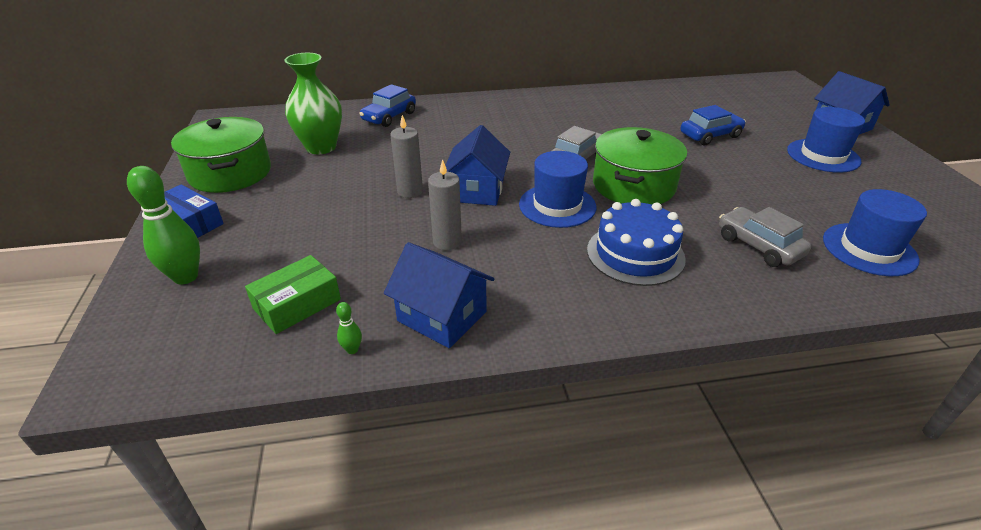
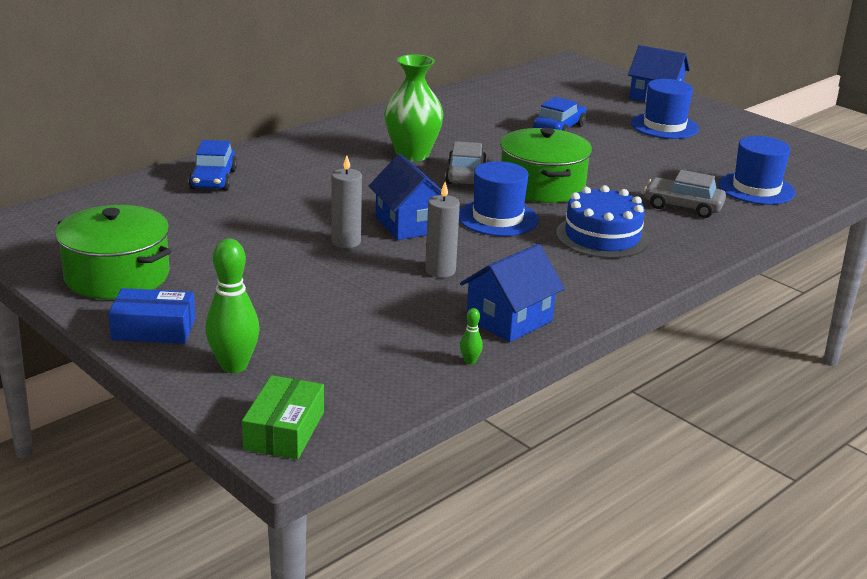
camera: 35 degrees left, 10 degrees down
green box [245,255,341,334] -> green box moved to [242,375,324,459]
green vase [284,53,342,154] -> green vase moved to [384,54,444,162]
blue house [384,242,495,348] -> blue house turned 45 degrees counterclockwise [460,244,565,342]

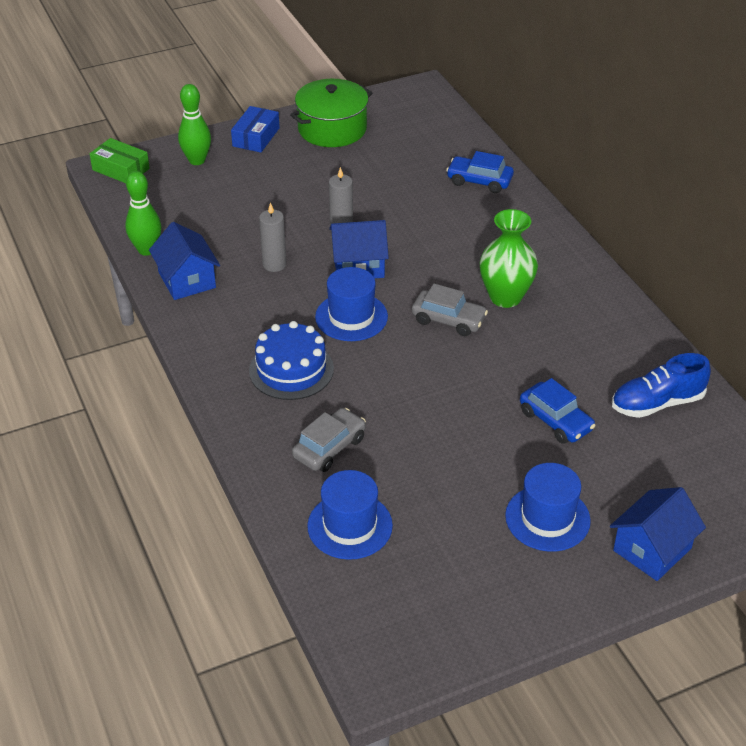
camera: 110 degrees right, 15 degrees up
green bowling pin [460,308,483,365] -> green bowling pin [125,171,161,256], size x2.27
green pot [500,128,592,203] -> none
none -> blue shoe [612,353,711,418]

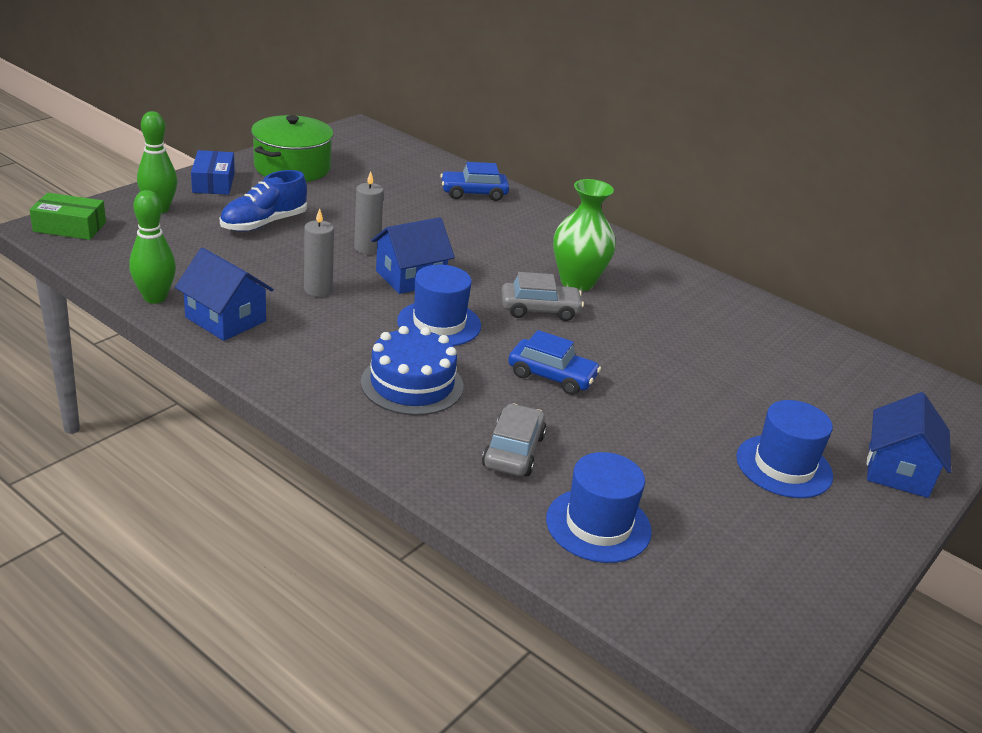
camera: 30 degrees left, 10 degrees down
blue car [520,378,596,444] -> blue car moved to [508,330,601,395]
blue shoe [612,353,711,418] -> blue shoe moved to [220,170,307,232]

